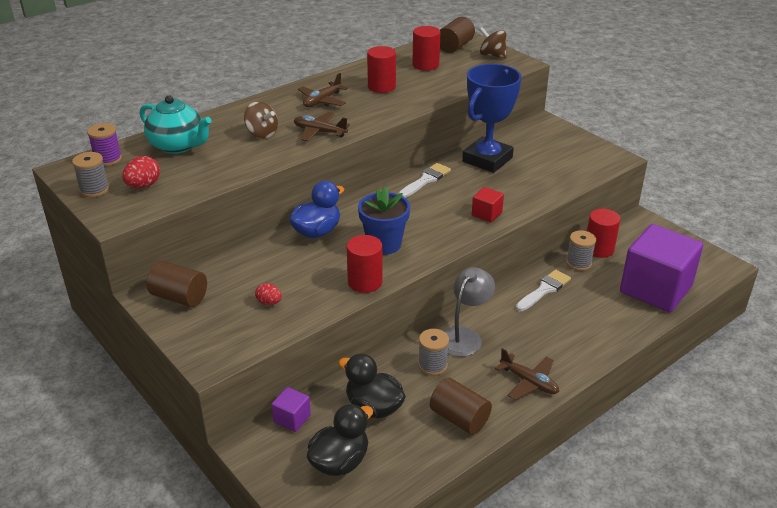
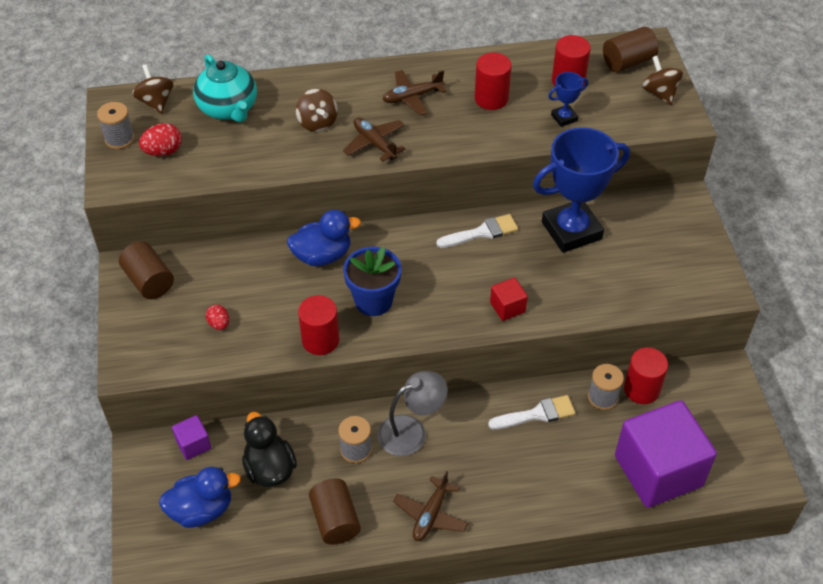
camera: 30 degrees right, 15 degrees up
purple spool [87,123,122,166] -> brown spinning top [132,64,173,114]
black duck [307,404,373,476] -> blue duck [159,467,241,528]
brown plane [495,348,559,400] -> brown plane turned 45 degrees clockwise [393,471,468,541]
none -> blue trophy [548,72,588,127]

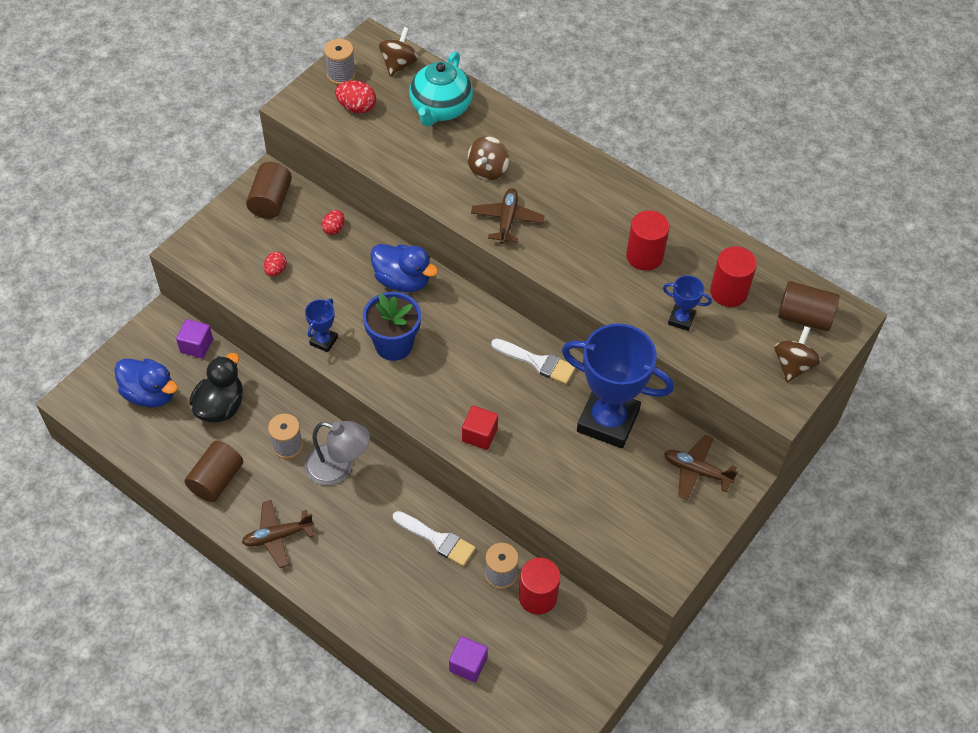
camera: 45 degrees right, 5 degrees up
red cylinder [298,295,339,355] -> blue trophy [305,299,338,352]
brown plane [383,70,446,116] -> brown plane moved to [664,434,738,500]
purple cube [615,400,717,508] -> purple cube [449,636,488,682], size x0.42
none -> red egg [321,210,344,235]

